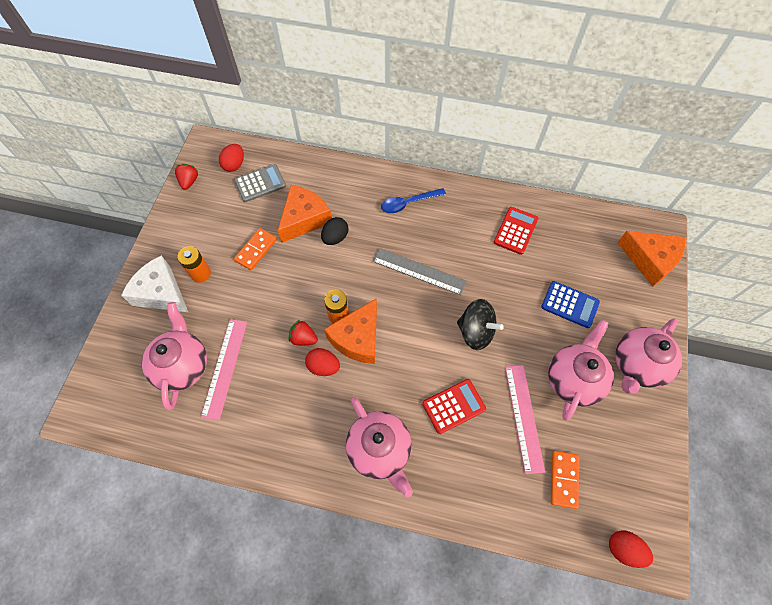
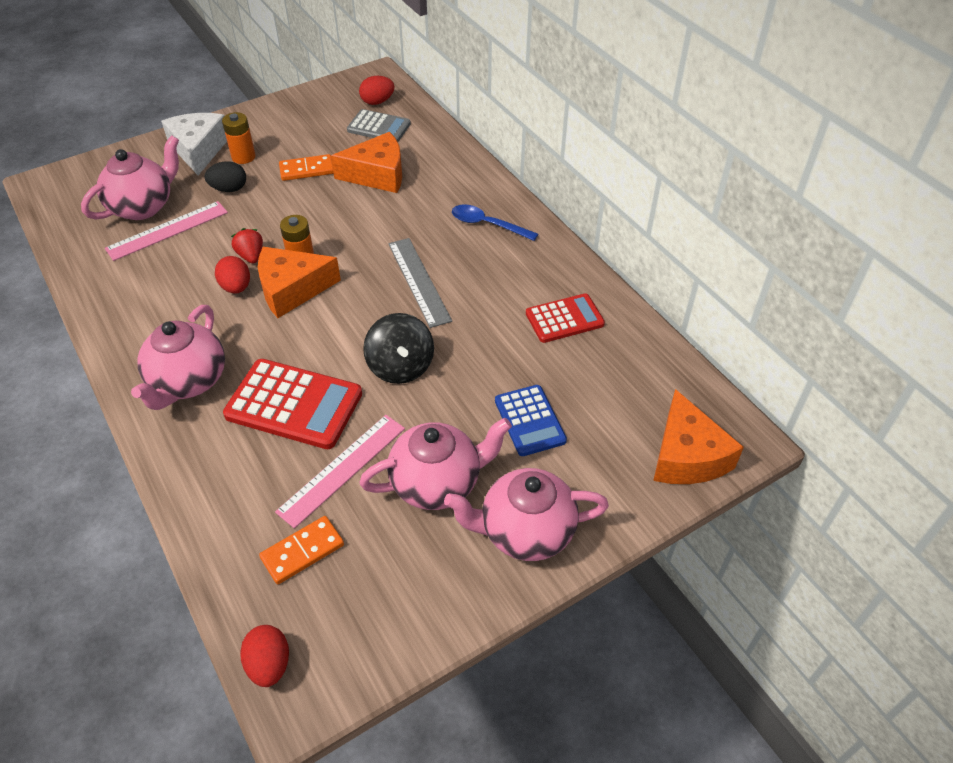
camera: 45 degrees right, 15 degrees down
red strawberry [175,164,198,190] -> none
black egg [321,217,349,245] -> black egg moved to [204,161,246,192]
red calculator [422,379,486,434] -> red calculator [223,359,362,449], size x1.59

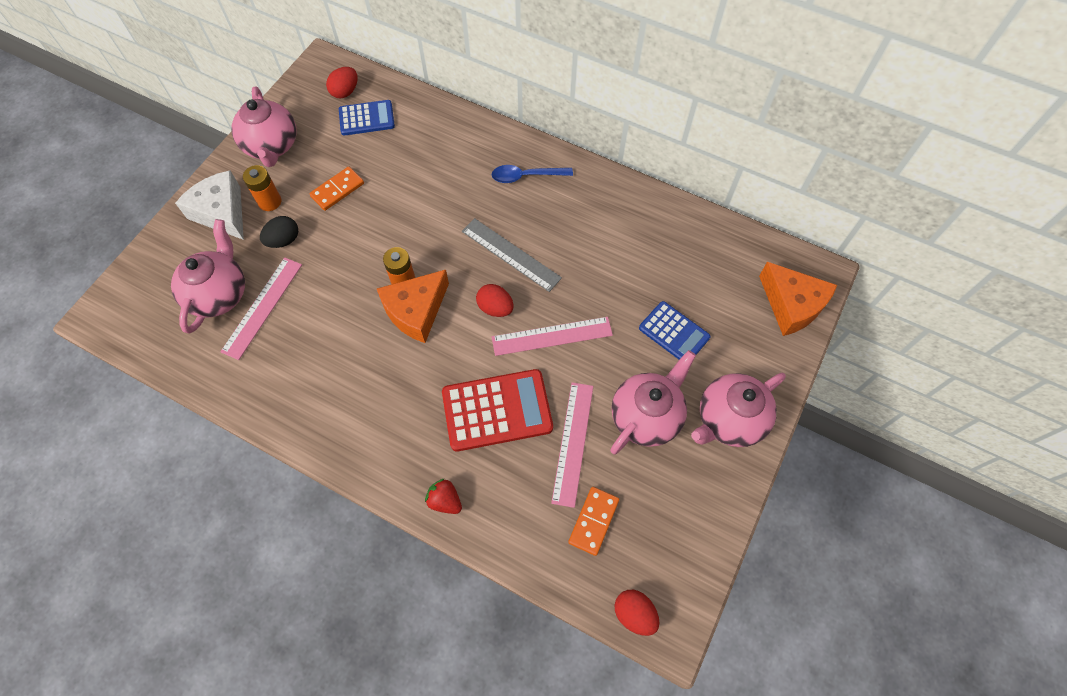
camera: 30 degrees left, 15 degrees up
pink teapot [131,305,225,410] -> pink teapot moved to [231,87,296,167]
red egg [215,256,250,294] -> red egg moved to [476,284,514,317]
red strawberry [231,228,263,263] -> red strawberry moved to [425,478,462,514]
orange cheese [331,132,402,193] -> none
grey calculator [347,109,411,142] -> blue calculator [339,100,395,135]
black spinning top [363,313,434,384] -> pink ruler [492,317,613,356]
red calculator [526,293,605,343] -> none

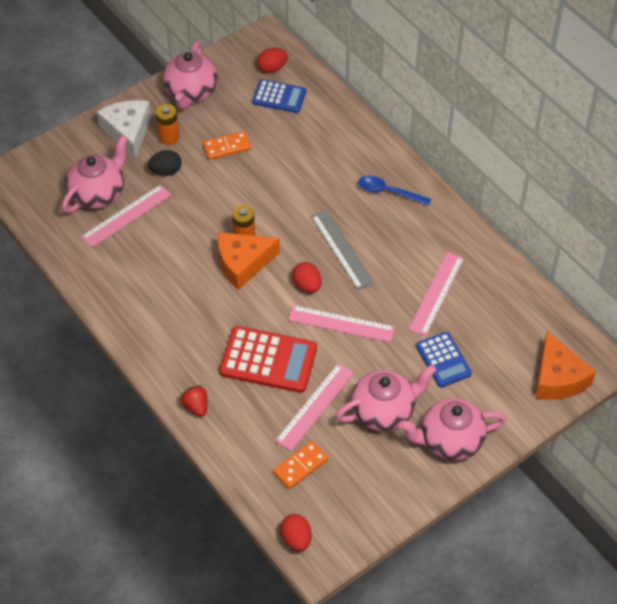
camera: 25 degrees right, 10 degrees down
none -> pink ruler [408,252,464,336]

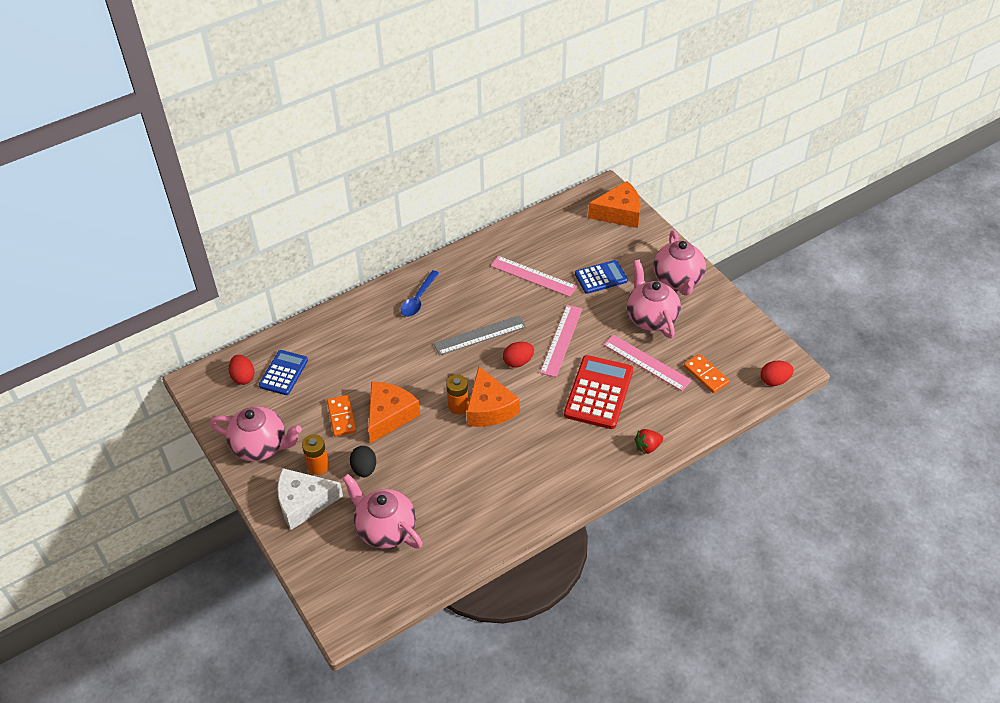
camera: 85 degrees left, 5 degrees down
pink ruler [81,184,171,248] -> none
none -> orange cheese [368,382,420,443]

